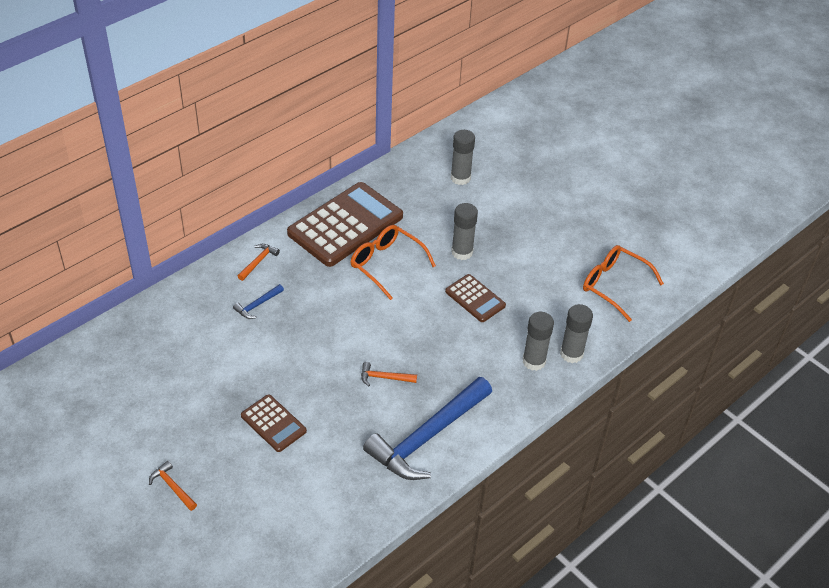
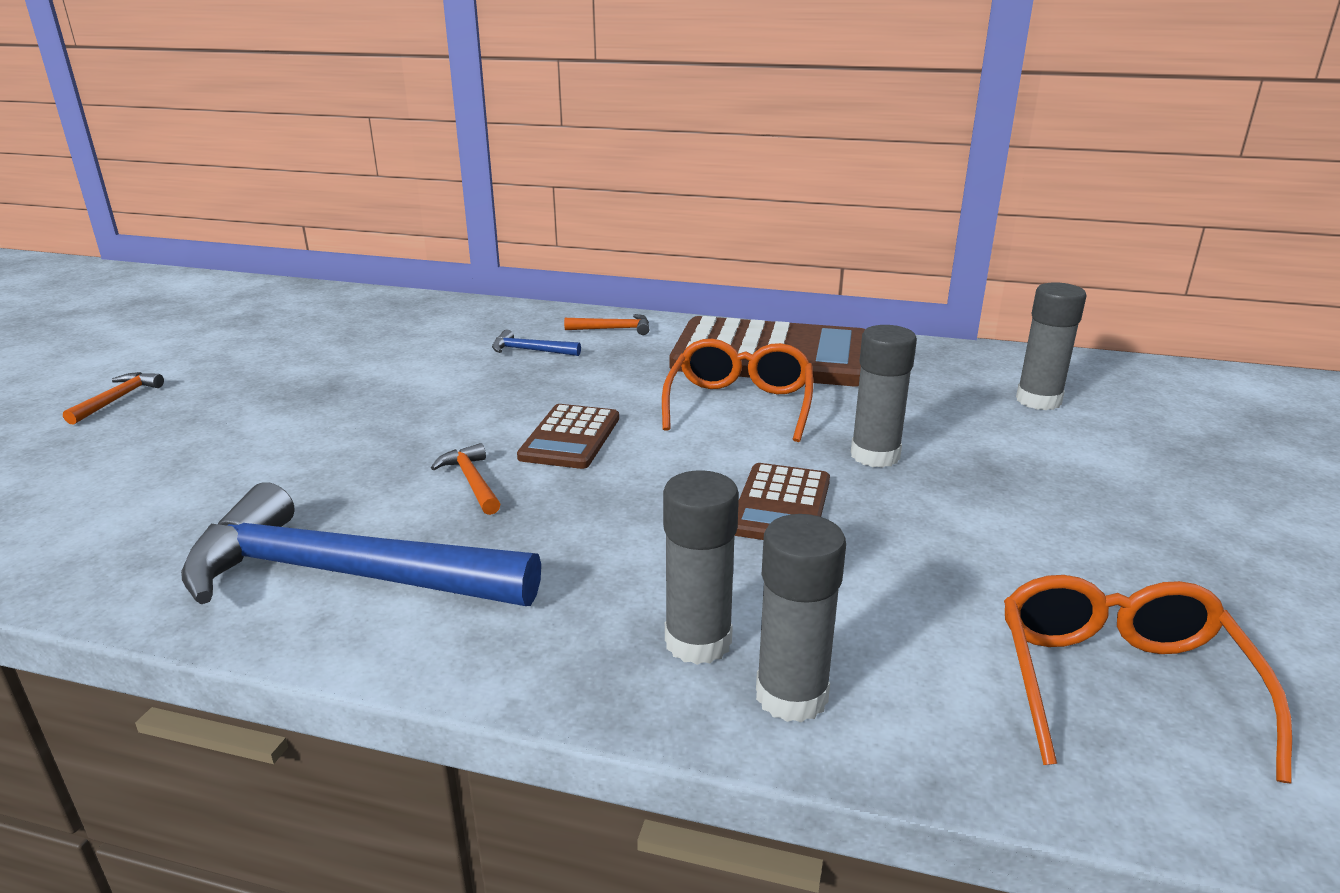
camera: 60 degrees right, 20 degrees down
brown calculator [241,394,307,452] -> brown calculator moved to [517,404,619,469]

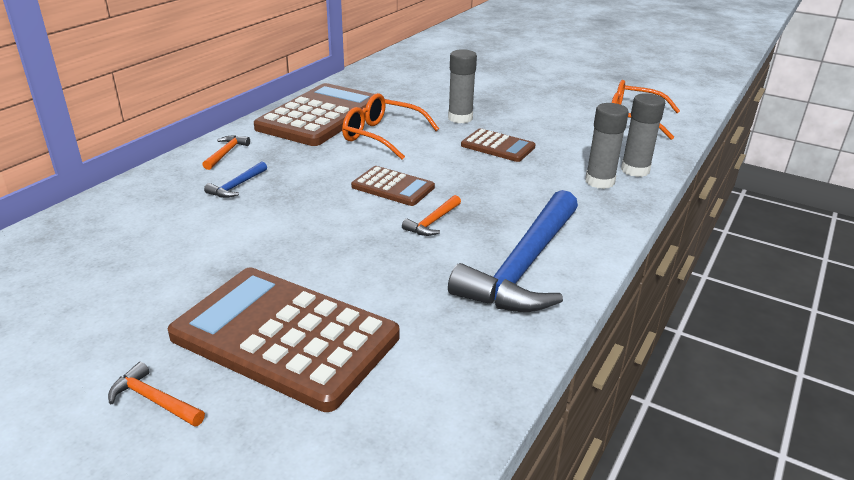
camera: 75 degrees left, 5 degrees up
orange hammer [431,443,500,515] -> orange hammer turned 45 degrees counterclockwise [402,195,461,236]
grey glue stick [1016,282,1086,410] -> none
none -> brown calculator [168,268,399,412]

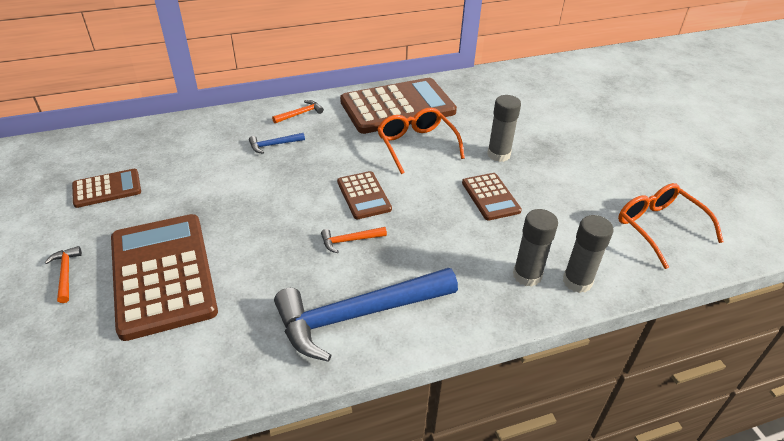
camera: 40 degrees right, 10 degrees up
none -> brown calculator [72,169,141,208]

